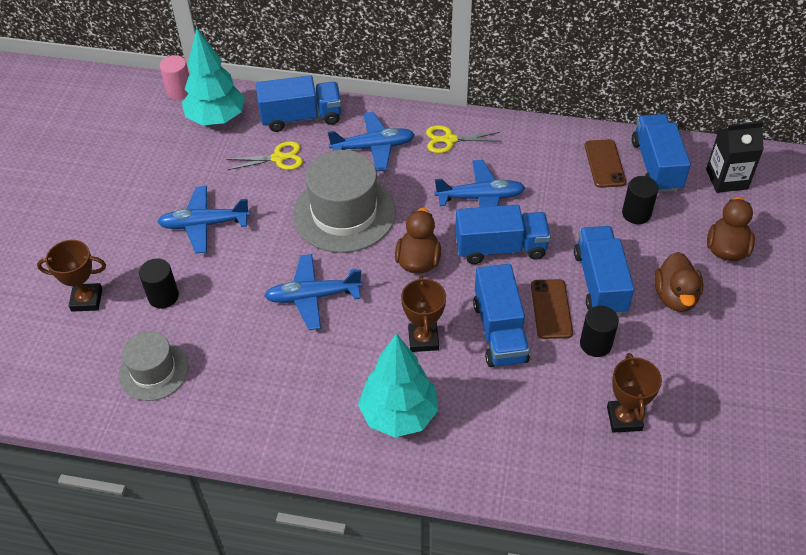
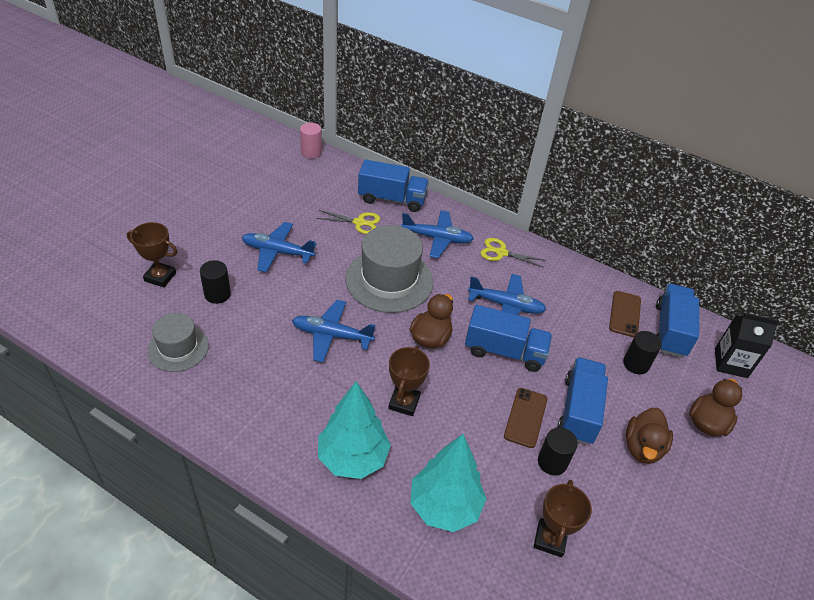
camera: 15 degrees right, 5 degrees down
turquoise tree [182,28,245,125] -> turquoise tree moved to [410,434,486,532]
blue truck [473,264,530,367] -> none

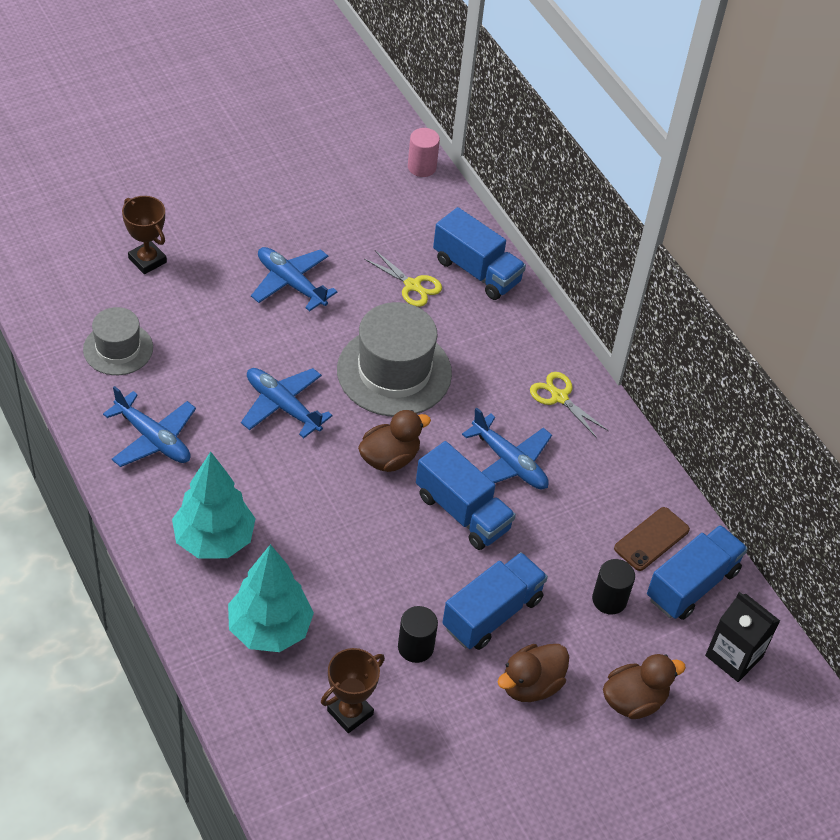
camera: 30 degrees right, 5 degrees up
black cylinder [200,260,231,304] -> none
brown trophy [388,346,430,416] -> none
blue plane [401,210,474,258] -> blue plane moved to [103,386,196,467]
brown phone [504,388,547,448] -> none

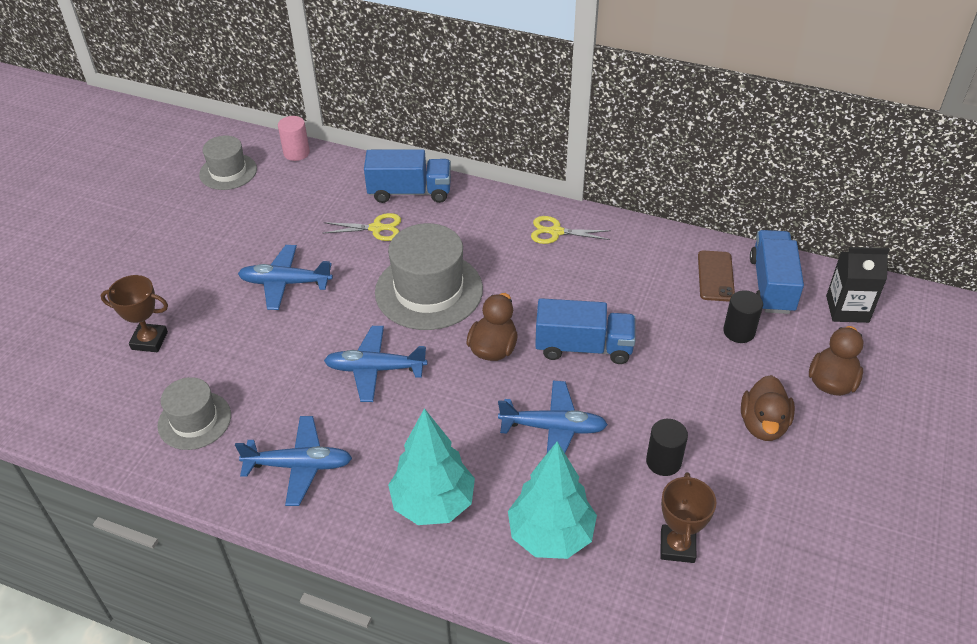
camera: 35 degrees left, 5 degrees down
blue truck [442,552,548,650] -> none
blue plane [462,407,552,489] -> blue plane moved to [498,381,608,453]
none -> grey hat [199,135,257,190]

